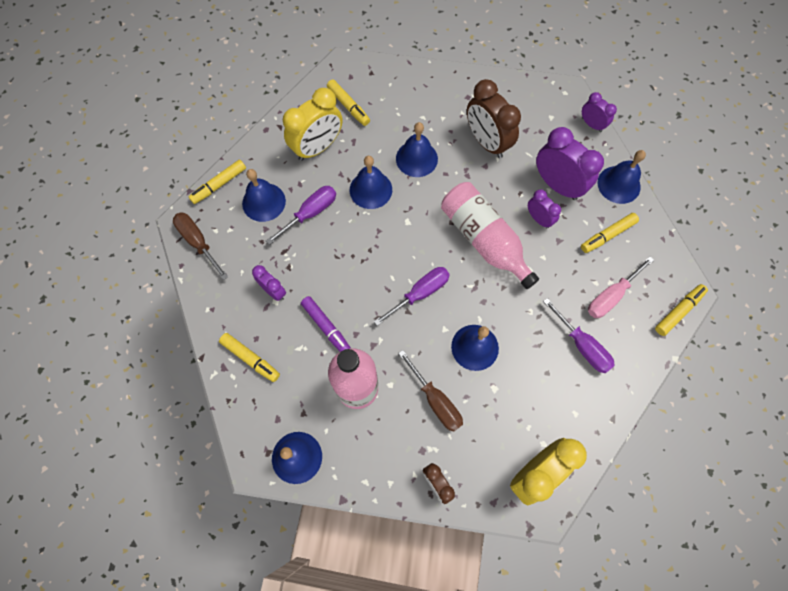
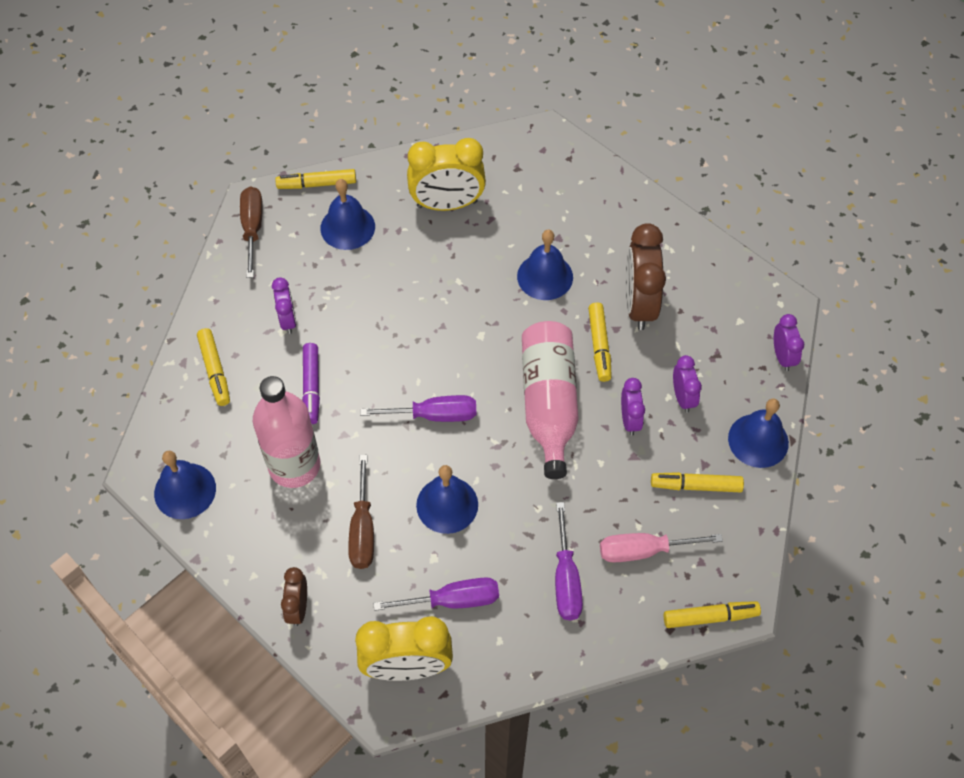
camera: 35 degrees right, 10 degrees down
purple screwdriver [266,186,336,245] -> purple screwdriver moved to [373,577,499,611]
yellow marker [327,79,370,126] -> yellow marker moved to [588,303,612,382]
blue bell [350,156,392,209] -> none
purple clock [536,127,604,200] -> purple clock [673,355,702,413], size x0.54

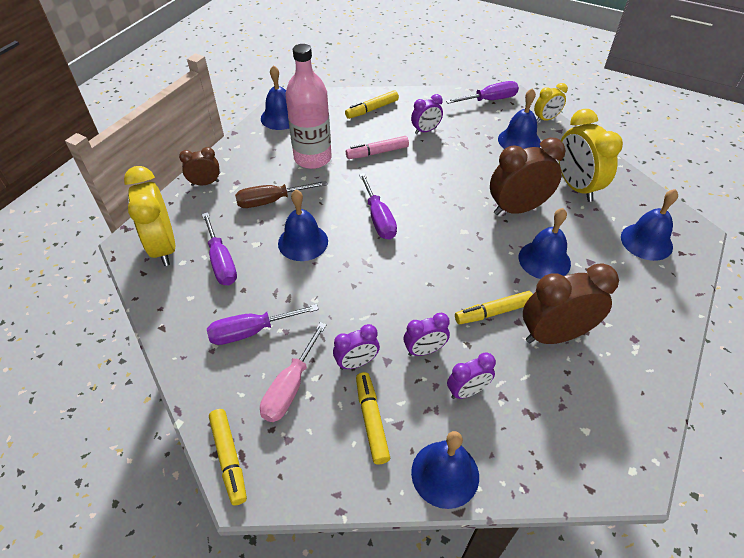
camera: 75 degrees right, 10 degrees down
brown screwdriver [240,186,263,278] -> purple screwdriver [446,81,519,104]
yellow marker [275,169,356,189] -> yellow clock [534,83,568,122]
purple marker [302,343,320,424] -> pink marker [346,136,409,159]
pink bottle [522,321,579,479] -> none
pink screwdriver [600,533,723,563] -> pink screwdriver turned 135 degrees counterclockwise [260,322,327,422]
purple clock [774,314,804,371] -> purple clock moved to [333,324,380,370]
none -> brown clock [490,137,566,215]
none -> blue bell [621,189,678,261]

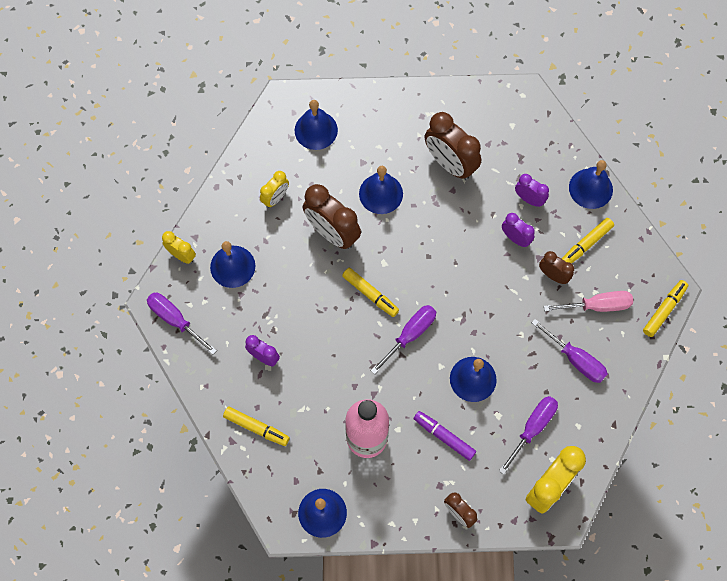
camera: 120 degrees left, 20 degrees up
brown screwdriver [235,181,327,208] -> purple marker [414,411,476,461]
purple clock [333,324,380,370] -> brown clock [539,251,574,284]
pink marker [346,136,409,159] -> none
yellow marker [455,291,533,324] -> yellow marker moved to [342,268,399,317]
yellow clock [559,109,623,202] -> yellow clock [260,171,289,208], size x0.54

